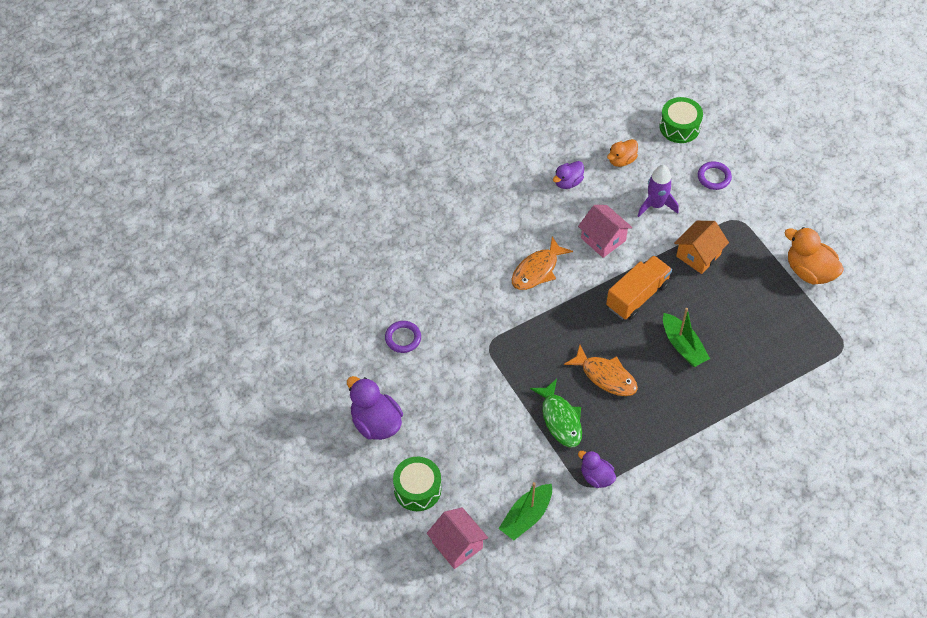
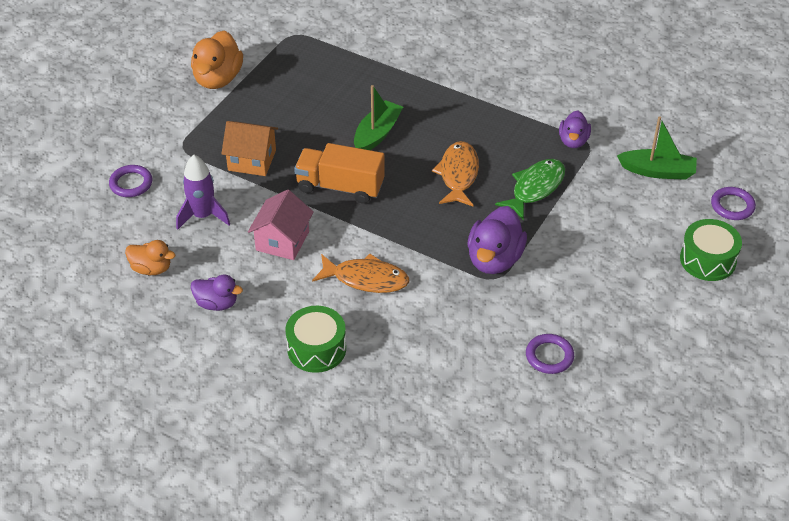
camera: 120 degrees left, 10 degrees down
purple duck [347,376,403,440] -> purple duck moved to [467,206,527,274]
pink house [427,507,488,569] -> purple ring [711,187,756,220]
green drum [659,97,703,143] -> green drum moved to [285,306,346,373]

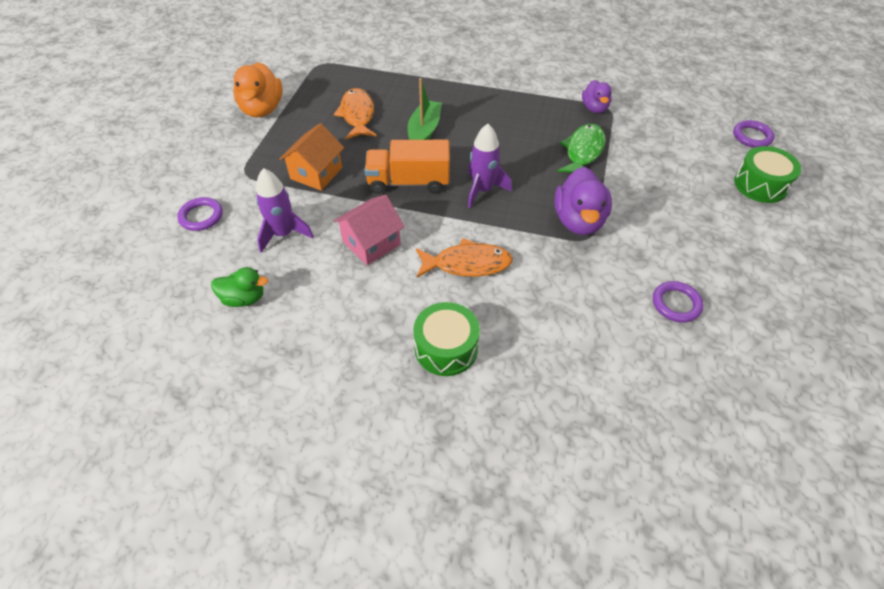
camera: 15 degrees left, 5 degrees up
orange duck [125,240,175,275] -> green duck [211,267,268,307]
purple duck [191,274,243,311] -> none
orange house [221,121,278,176] -> orange house turned 60 degrees counterclockwise [279,123,344,191]
pink house [248,190,314,260] -> pink house turned 45 degrees clockwise [333,195,405,265]
orange fish [432,141,479,206] -> orange fish moved to [334,88,376,139]
green boat [617,116,697,180] -> none
none -> purple rocket [468,124,512,208]

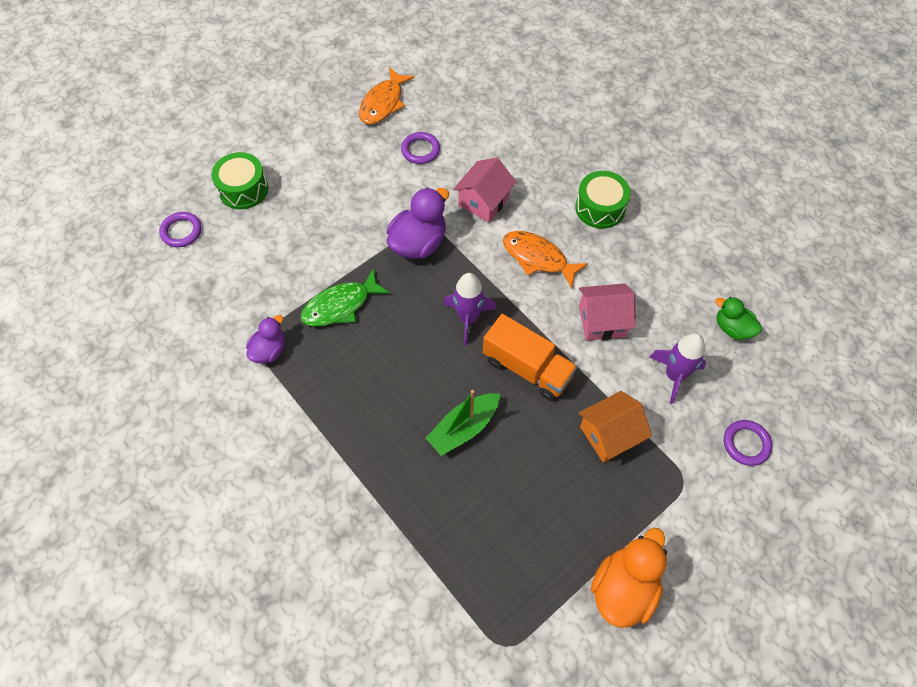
camera: 145 degrees left, 10 degrees up
orange fish [334,88,376,139] -> orange fish moved to [359,67,415,124]
none -> pink house [453,157,516,222]

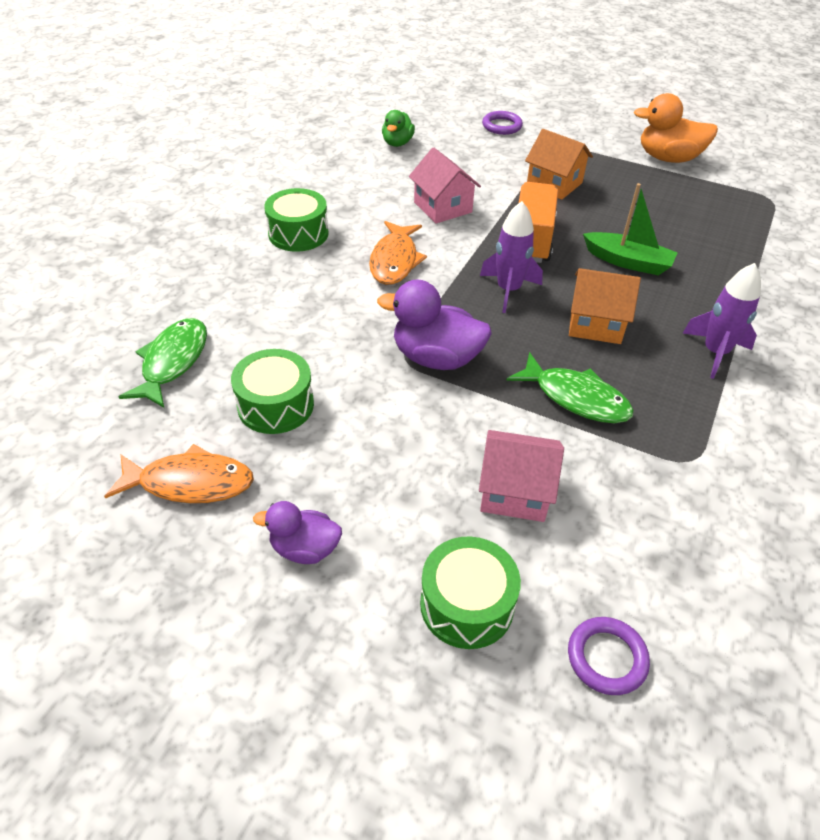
camera: 115 degrees left, 15 degrees down
purple duck [246,315,285,364] -> purple duck moved to [253,501,342,564]
purple ring [401,132,440,164] -> green drum [231,349,314,434]
pink house [453,157,516,222] -> pink house moved to [479,430,564,522]
purple rocket [649,333,706,404] -> purple rocket moved to [683,263,761,379]
none -> green fish [119,318,207,408]
none -> orange house [569,268,641,344]

